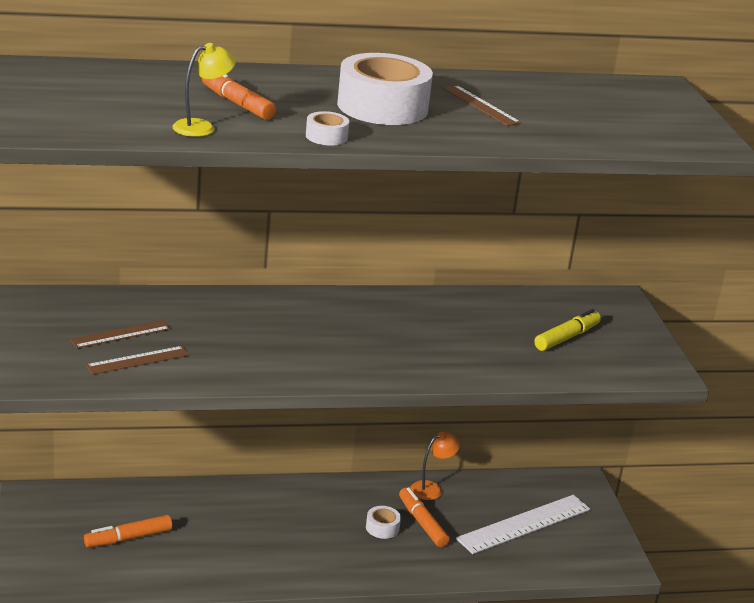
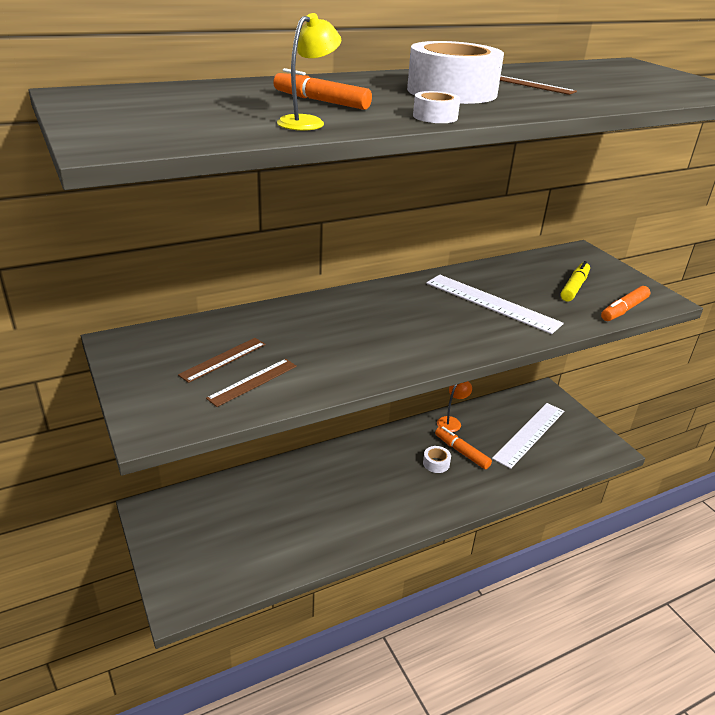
camera: 15 degrees left, 5 degrees up
orange marker [84,515,172,547] -> orange marker moved to [601,286,650,321]
none -> white ruler [426,275,564,334]

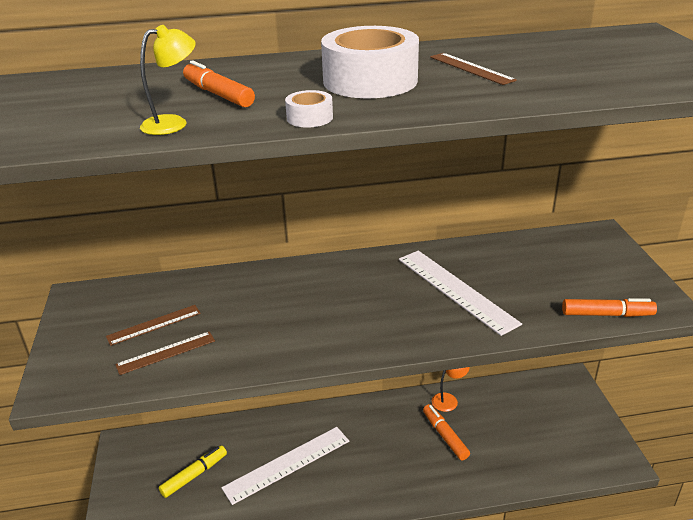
camera: 20 degrees right, 0 degrees up
white tape [423,446,451,473] -> none
white ruler [492,403,564,469] -> white ruler moved to [221,427,349,505]
yellow marker [560,261,590,302] -> yellow marker moved to [159,445,227,498]
orange marker [601,286,650,321] -> orange marker turned 150 degrees counterclockwise [562,298,657,317]

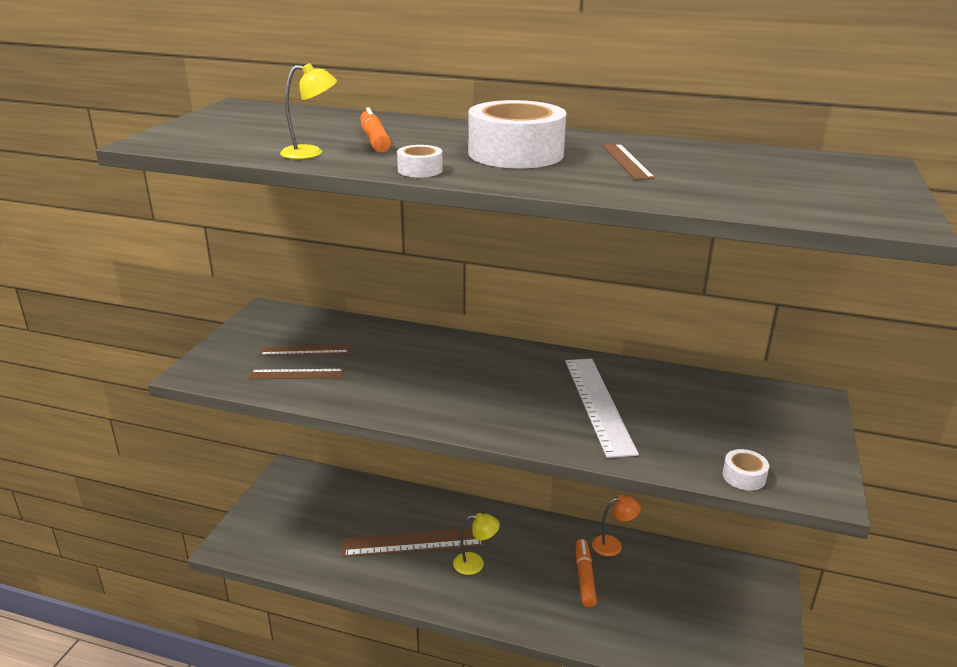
camera: 25 degrees right, 5 degrees down
yellow marker [159,445,227,498] -> none
white ruler [221,427,349,505] -> brown ruler [342,528,485,557]
orange marker [562,298,657,317] -> white tape [722,449,769,491]
none -> yellow lamp [453,513,500,575]

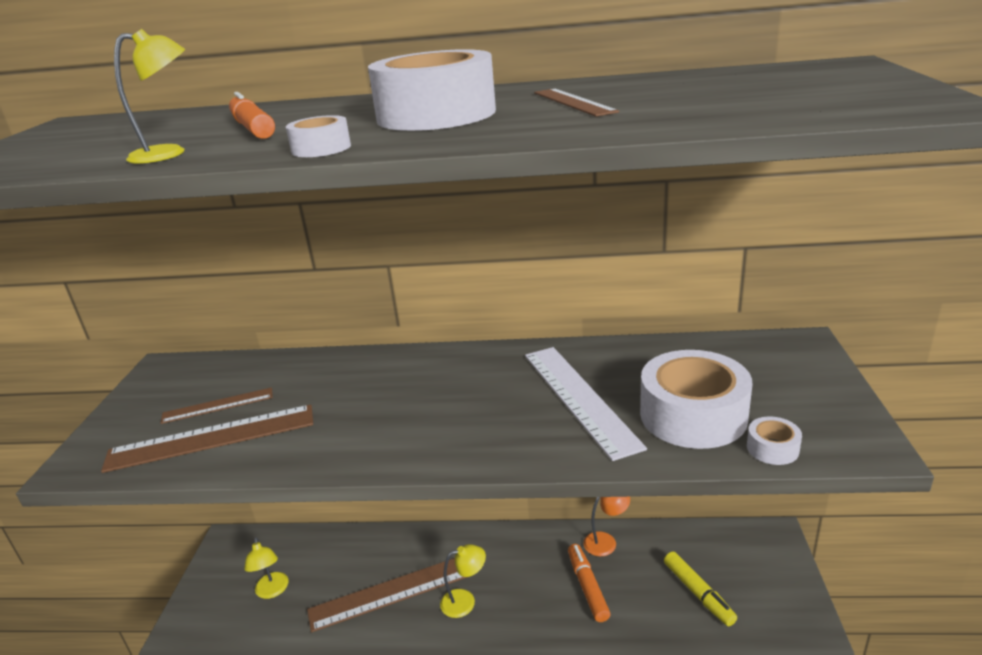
camera: 10 degrees left, 0 degrees up
brown ruler [248,369,344,379] -> brown ruler [101,405,313,473], size x1.75
none -> yellow lamp [244,537,289,599]
none -> white tape [640,350,753,449]
none -> yellow marker [664,551,737,626]

